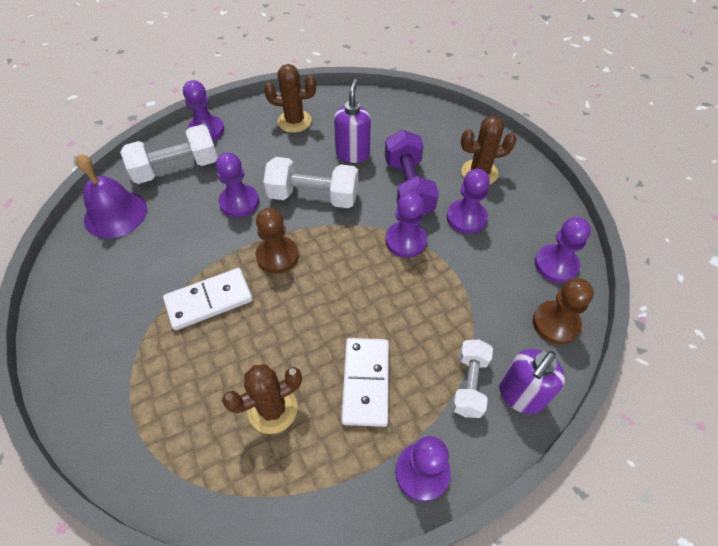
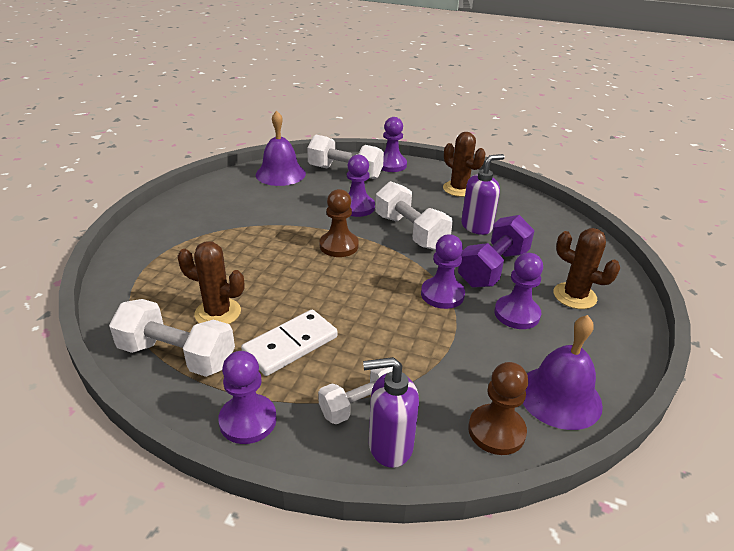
camera: 45 degrees right, 20 degrees down
white domino [163,268,253,330] -> none
purple pawn [535,217,591,283] -> purple bell [523,315,603,430]
none -> white dumbbell [109,299,235,377]

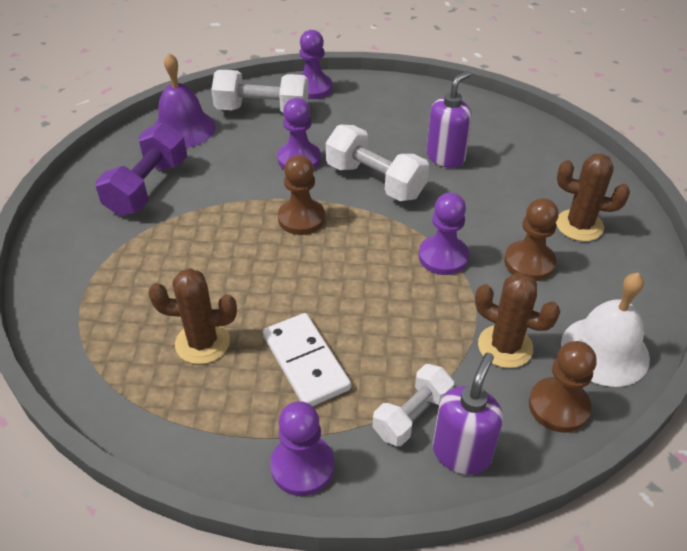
camera: 15 degrees left, 10 degrees up
white dumbbell [109,299,235,377] -> none
white domino [241,309,338,376] -> white domino turned 60 degrees counterclockwise [263,313,351,406]
purple soap dispenser [363,357,419,468] -> purple soap dispenser turned 135 degrees clockwise [433,353,503,475]
brown cactus [443,132,486,197] -> brown cactus moved to [475,272,560,368]
purple dumbbell [458,215,535,288] -> purple dumbbell moved to [95,122,187,216]
purple pawn [494,253,543,329] -> brown pawn [504,198,559,281]
purple bell [523,315,603,430] -> white bell [561,273,650,387]

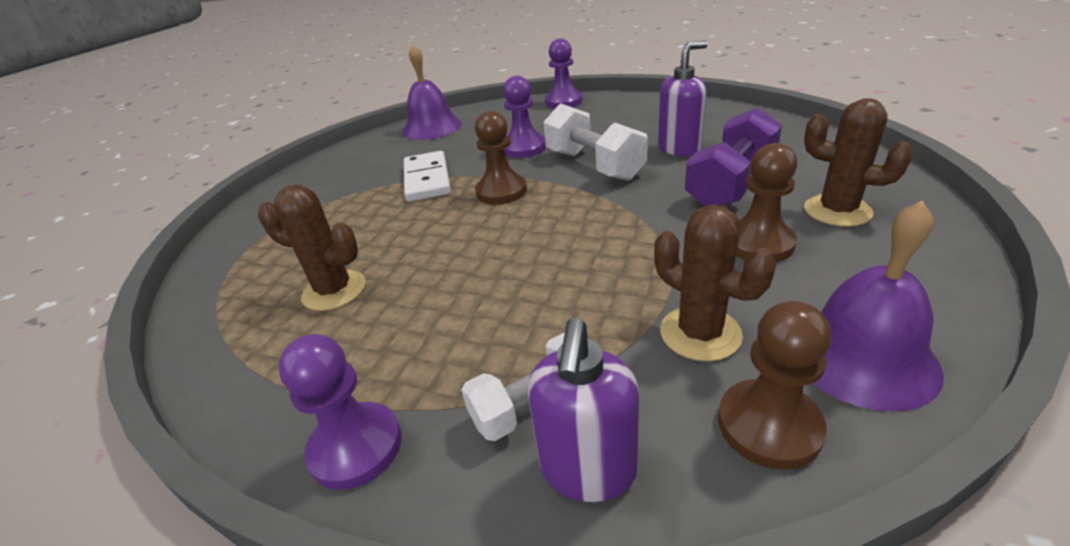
camera: 20 degrees right, 10 degrees down
purple dumbbell [95,122,187,216] -> purple dumbbell moved to [685,108,782,206]
white dumbbell [211,70,309,114] -> none
white domino [263,313,351,406] -> white domino moved to [404,151,451,202]
purple pawn [419,193,469,275] -> none
purple soap dispenser [433,353,503,475] -> purple soap dispenser turned 150 degrees clockwise [528,318,639,502]
white bell [561,273,650,387] -> purple bell [812,201,944,412]

